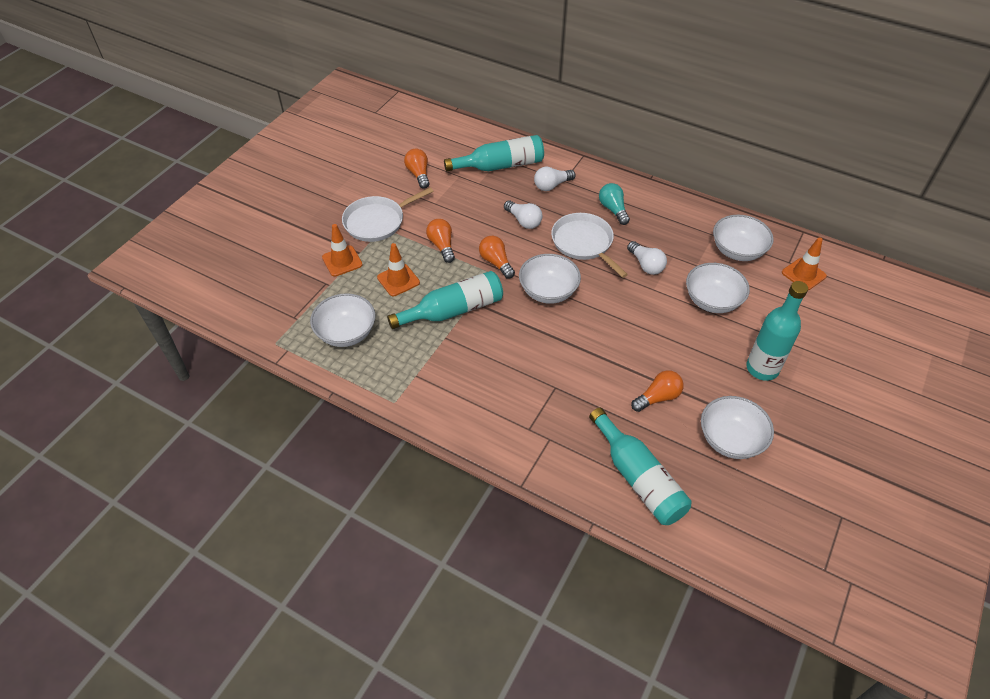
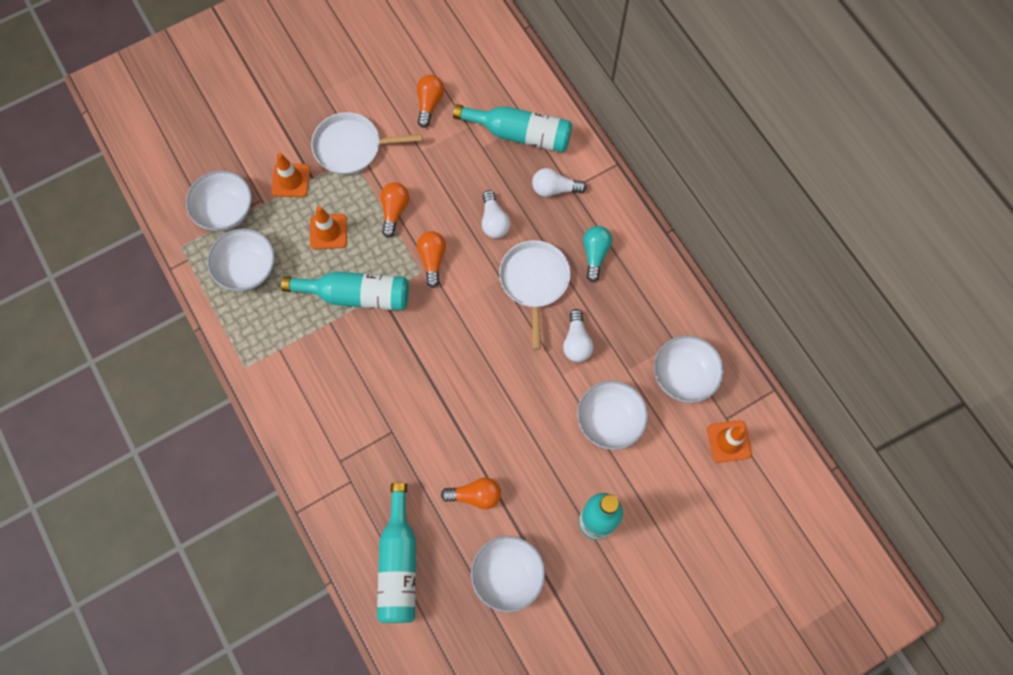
camera: 30 degrees right, 20 degrees up
white bowl [519,254,581,304] -> white bowl moved to [186,171,252,231]

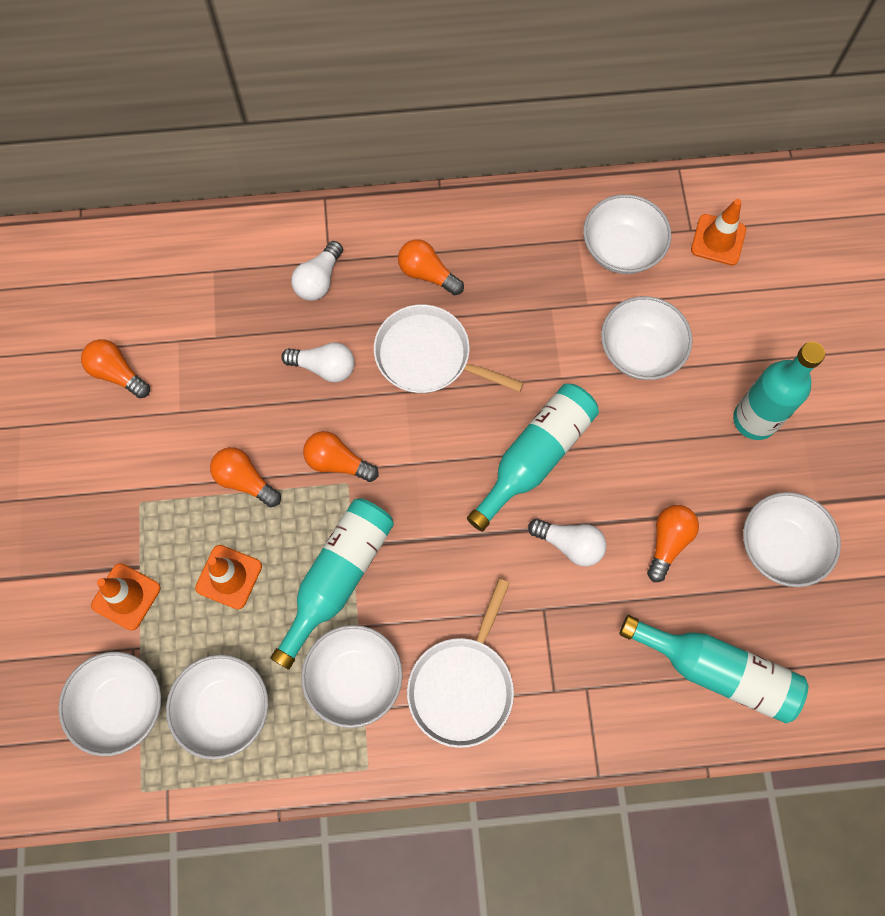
camera: 65 degrees left, 0 degrees up
white pan [311,112,422,174] -> white pan moved to [407,579,514,748]
turquoise bottle [453,104,572,153] -> turquoise bottle moved to [467,384,599,532]
white light bulb [563,309,593,362] -> white light bulb moved to [528,519,606,566]
turquoise light bulb [583,226,612,282] -> orange light bulb [398,239,464,295]
none -> white bowl [301,625,403,728]

